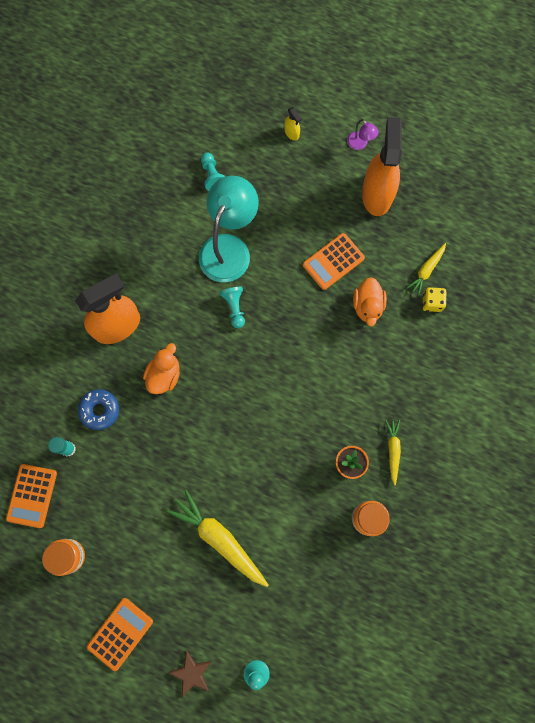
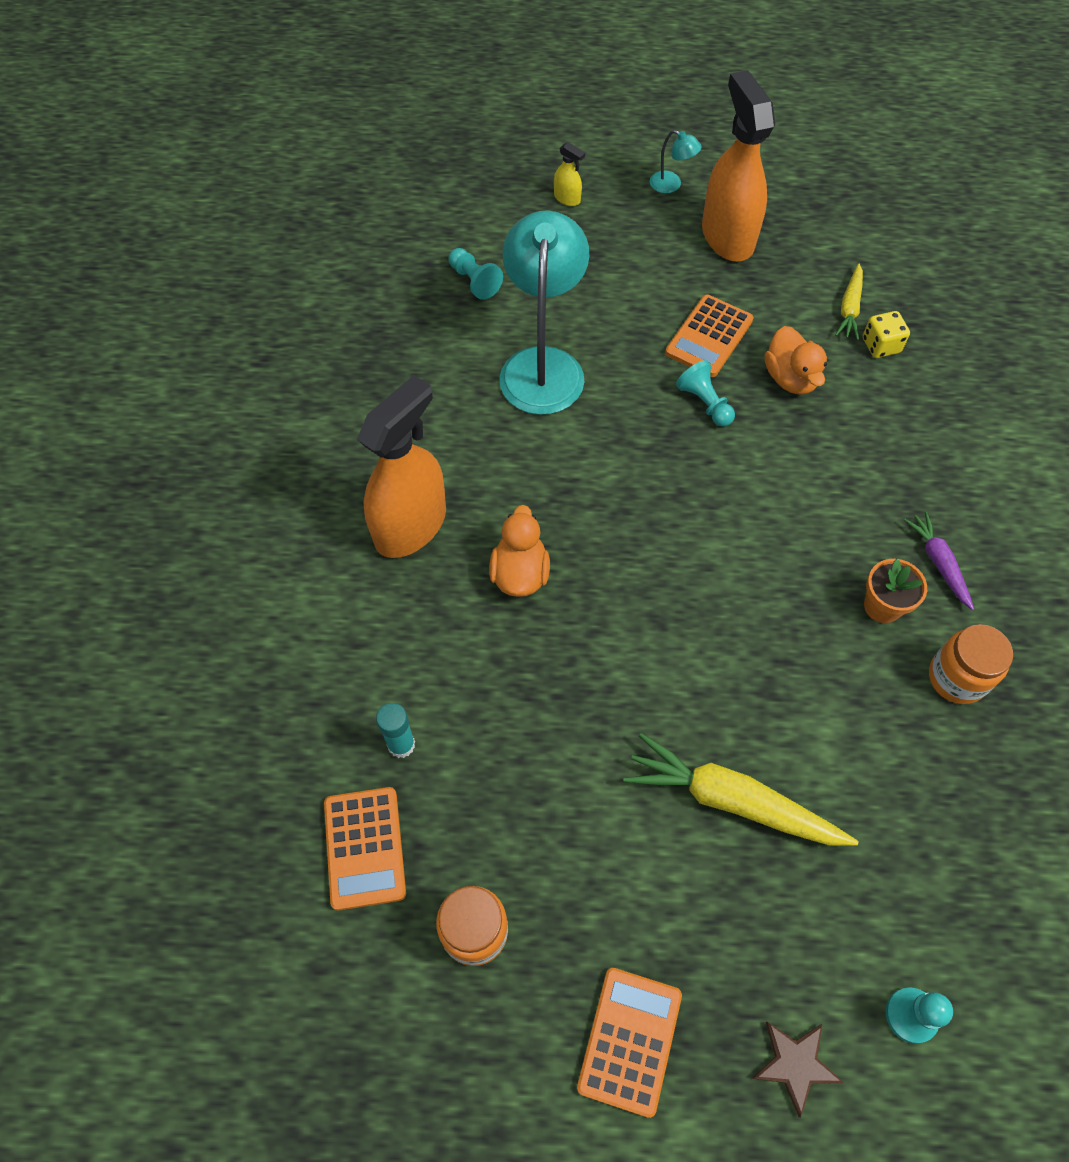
camera: 20 degrees left, 15 degrees down
blue donut [78,389,119,430] -> none
turquoise pawn [219,287,245,328] -> turquoise pawn moved to [676,360,735,427]
purple lamp [347,119,379,150] -> turquoise lamp [650,130,702,193]
yellow carrot [385,419,401,486] -> purple carrot [904,511,974,610]

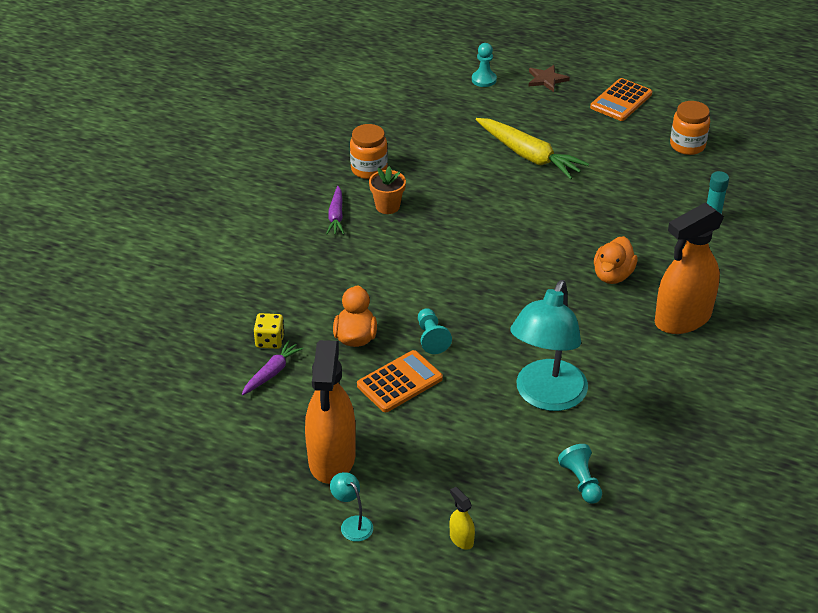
camera: 160 degrees left, 20 degrees down
orange calculator [324,787,406,911] -> none
yellow carrot [835,264,863,340] -> purple carrot [241,340,304,395]

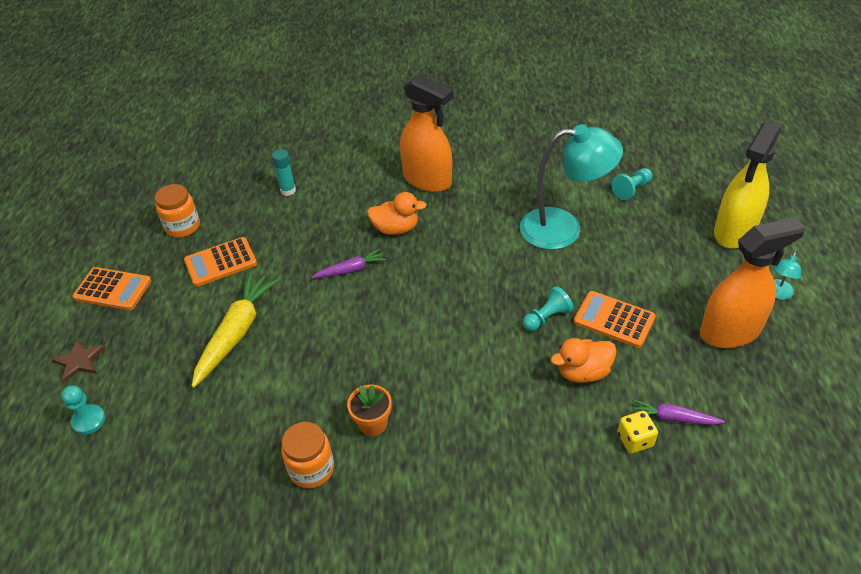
camera: 110 degrees left, 5 degrees up
purple carrot [326,186,344,235] -> purple carrot moved to [312,249,386,278]
yellow spray bottle [450,487,475,550] -> yellow spray bottle [714,122,781,248], size x2.49
none -> orange calculator [184,237,257,287]

